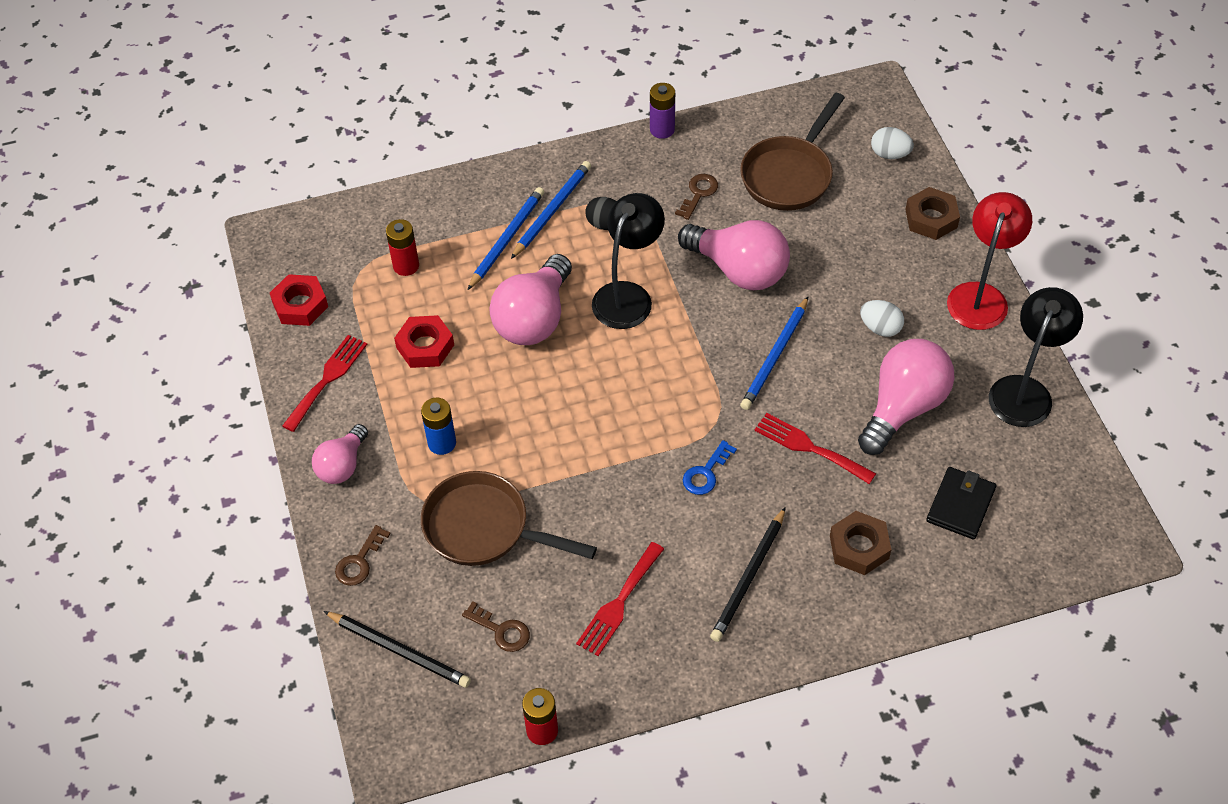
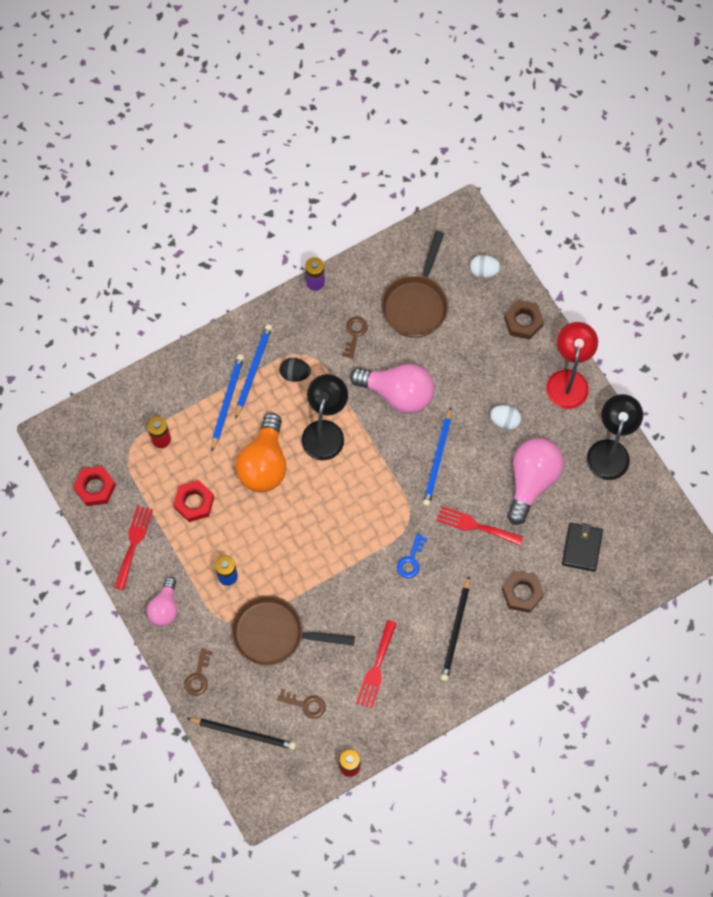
camera: 15 degrees left, 15 degrees up
pink light bulb [489,254,572,345] -> orange light bulb [236,413,286,492]

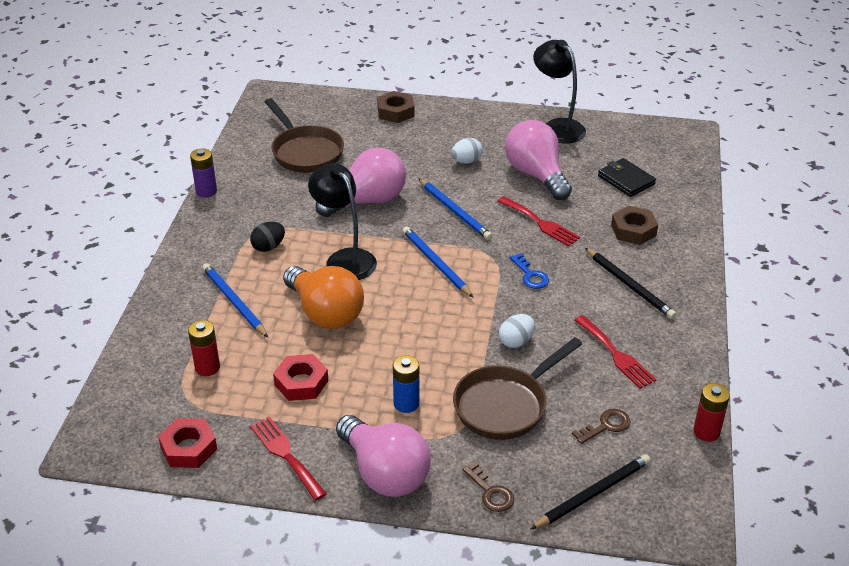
camera: 50 degrees left, 30 degrees down
pink light bulb [147,577,177,627] -> pink light bulb [336,415,431,497], size x1.69
blue pencil [235,324,272,419] -> blue pencil moved to [402,226,474,298]
brown key [342,317,368,359] -> none
red fork [436,506,523,546] -> red fork turned 105 degrees counterclockwise [498,196,580,247]
white egg [470,255,501,278] -> white egg moved to [499,314,535,348]
red lamp [546,322,598,409] -> none

